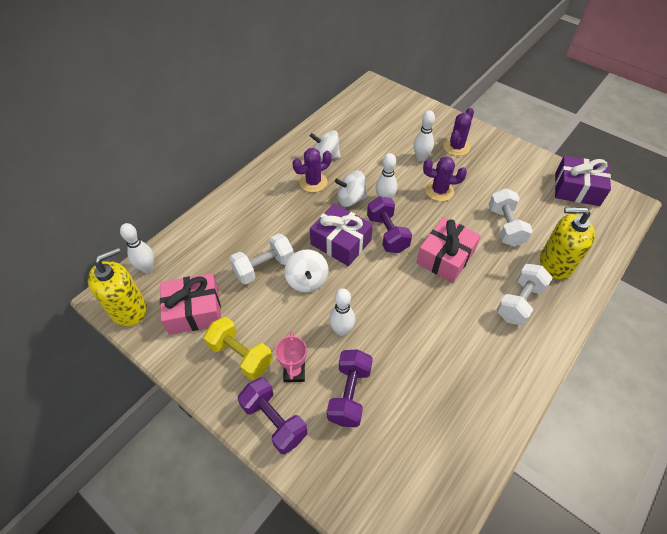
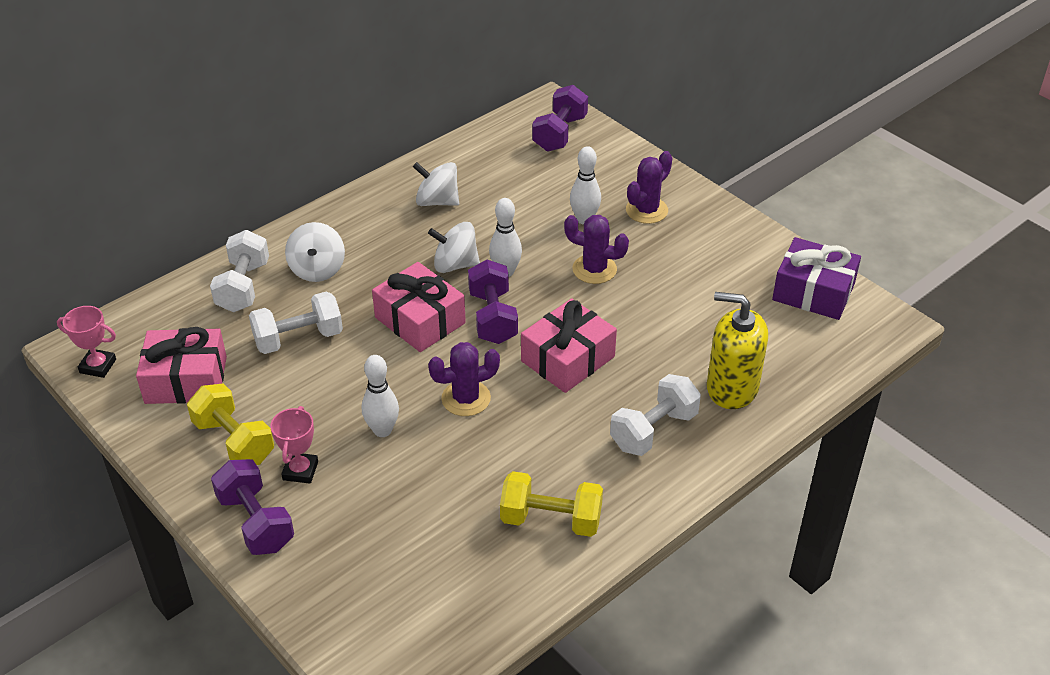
camera: 10 degrees right, 10 degrees down
yellow soap dispenser [88,247,147,326] -> pink trophy [57,306,116,378]
white bowling pin [120,223,154,273] -> none
white spinning top [284,249,329,292] -> white spinning top moved to [285,222,345,282]
purple cactus [293,148,332,192] -> purple cactus moved to [428,342,500,416]
purple gift [310,203,373,266] -> pink gift [372,262,466,352]
purple dumbbell [327,349,373,427] -> purple dumbbell moved to [532,85,588,152]
white dumbbell [488,188,533,247] -> white dumbbell moved to [210,230,269,312]
none -> yellow dumbbell [500,471,603,537]

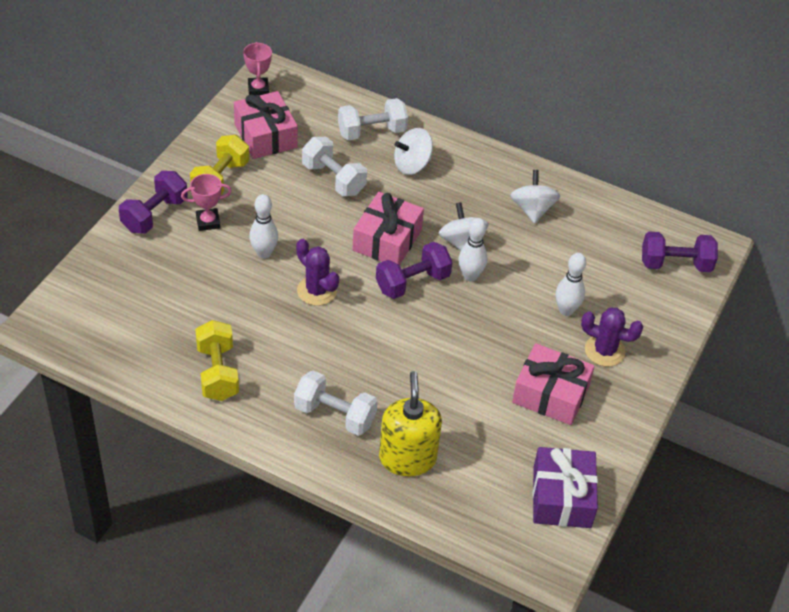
camera: 65 degrees right, 5 degrees up
pink gift [521,298,617,393] -> pink gift moved to [512,343,595,425]
purple cactus [564,215,629,284] -> none

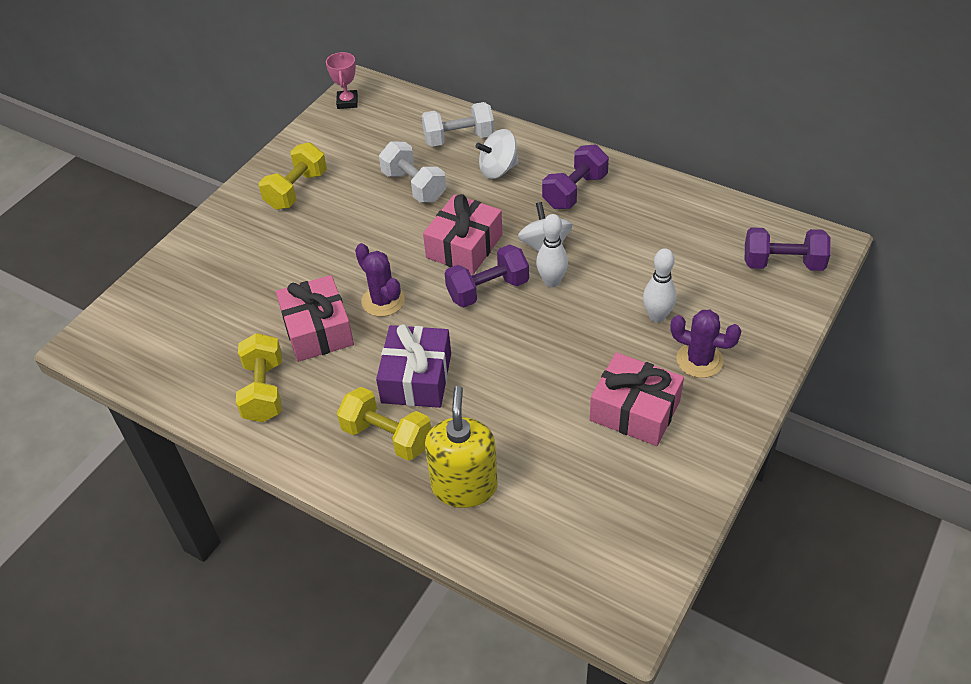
camera: 10 degrees right, 0 degrees up
purple dumbbell [119,171,188,234] -> purple dumbbell moved to [542,144,609,209]
pink trophy [181,174,232,231] -> none
pink gift [234,91,298,159] -> pink gift moved to [276,275,354,362]
white bowling pin [249,194,278,259] -> none
white dumbbell [294,370,378,436] -> yellow dumbbell [337,387,431,461]
white spinning top [510,170,560,224] -> none
purple gift [533,447,598,528] -> purple gift moved to [376,324,451,408]

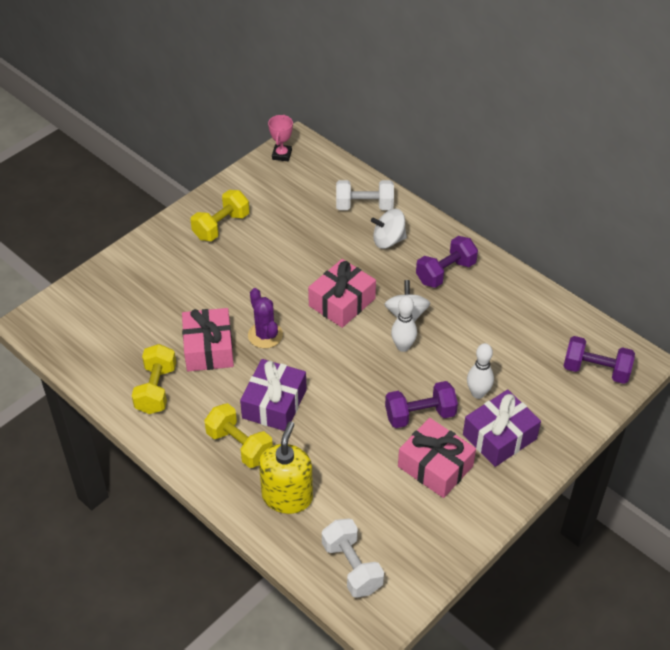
camera: 10 degrees right, 0 degrees up
white dumbbell [379,141,446,202] -> white dumbbell moved to [322,518,384,598]
purple dumbbell [445,245,529,307] -> purple dumbbell moved to [385,381,458,428]
purple cactus [670,310,741,378] -> purple gift [463,390,541,467]

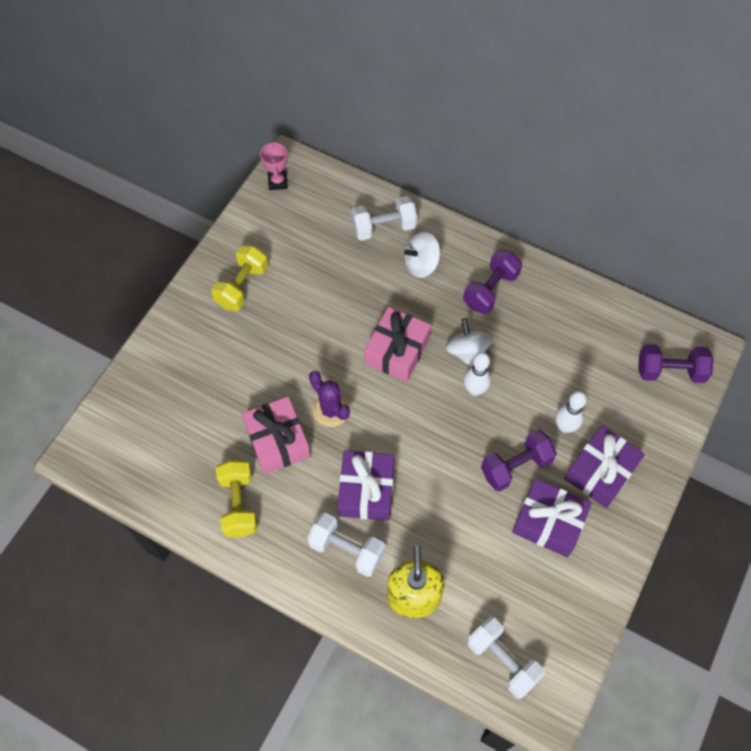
camera: 15 degrees left, 15 degrees up
yellow dumbbell [204,403,273,468] -> white dumbbell [307,513,385,577]
pink gift [398,418,476,498] -> purple gift [512,479,592,557]

